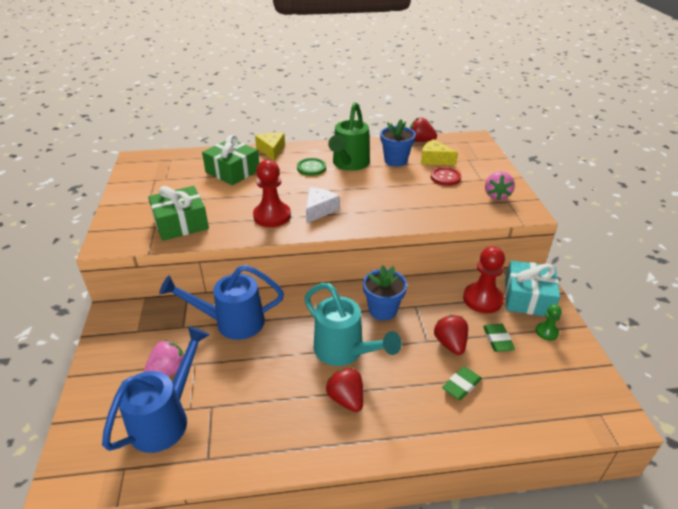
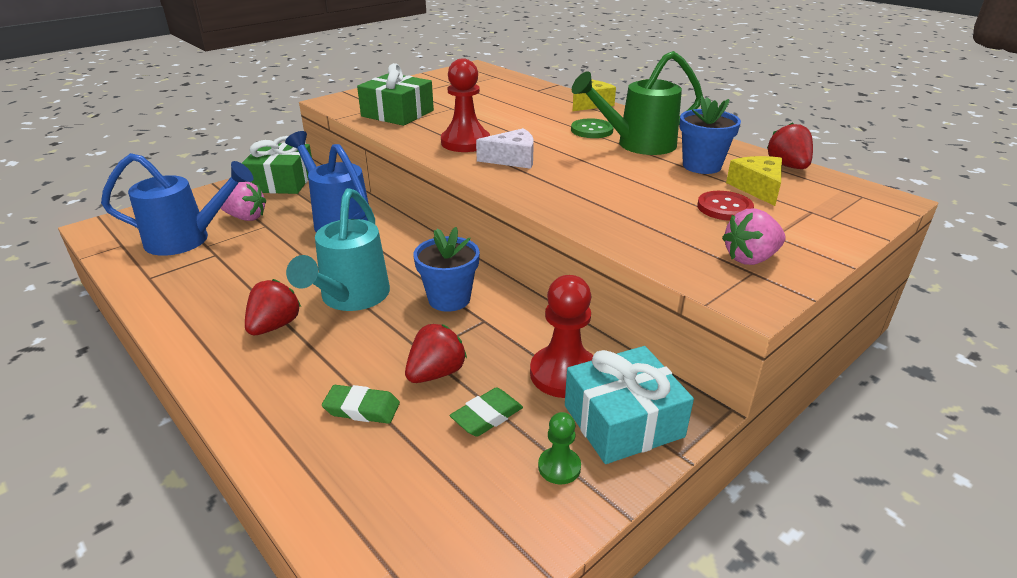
camera: 55 degrees right, 5 degrees down
green gift [202,135,259,185] -> green gift moved to [242,136,312,194]

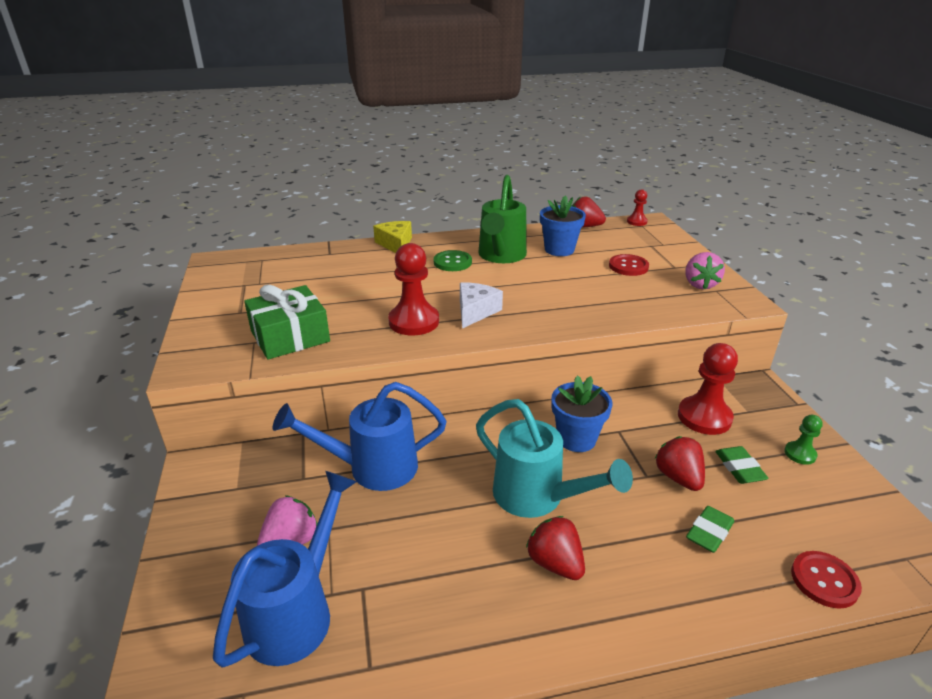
camera: 60 degrees left, 0 degrees up
green gift [242,136,312,194] -> none
turquoise gift [565,346,694,464] -> none
yellow cheese [726,156,782,206] -> none
none -> red pawn [627,189,648,226]
none -> red button [791,551,862,609]

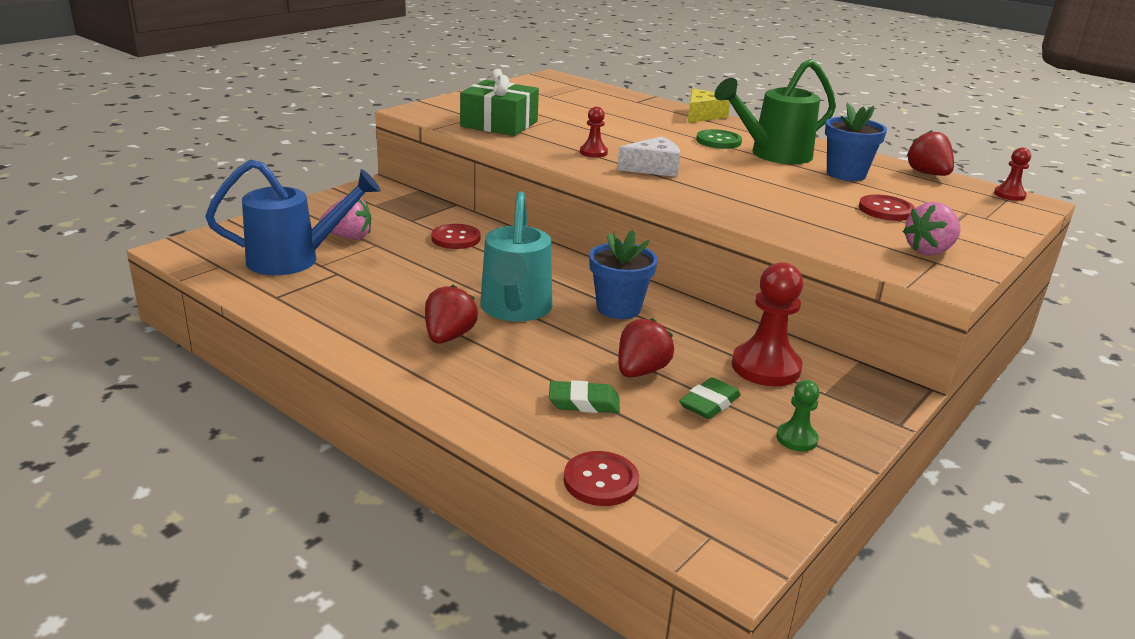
camera: 50 degrees right, 5 degrees down
blue watering can [273,382,447,491] -> red button [431,224,480,249]
red pawn [388,243,439,336] -> red pawn [580,106,608,158], size x0.53

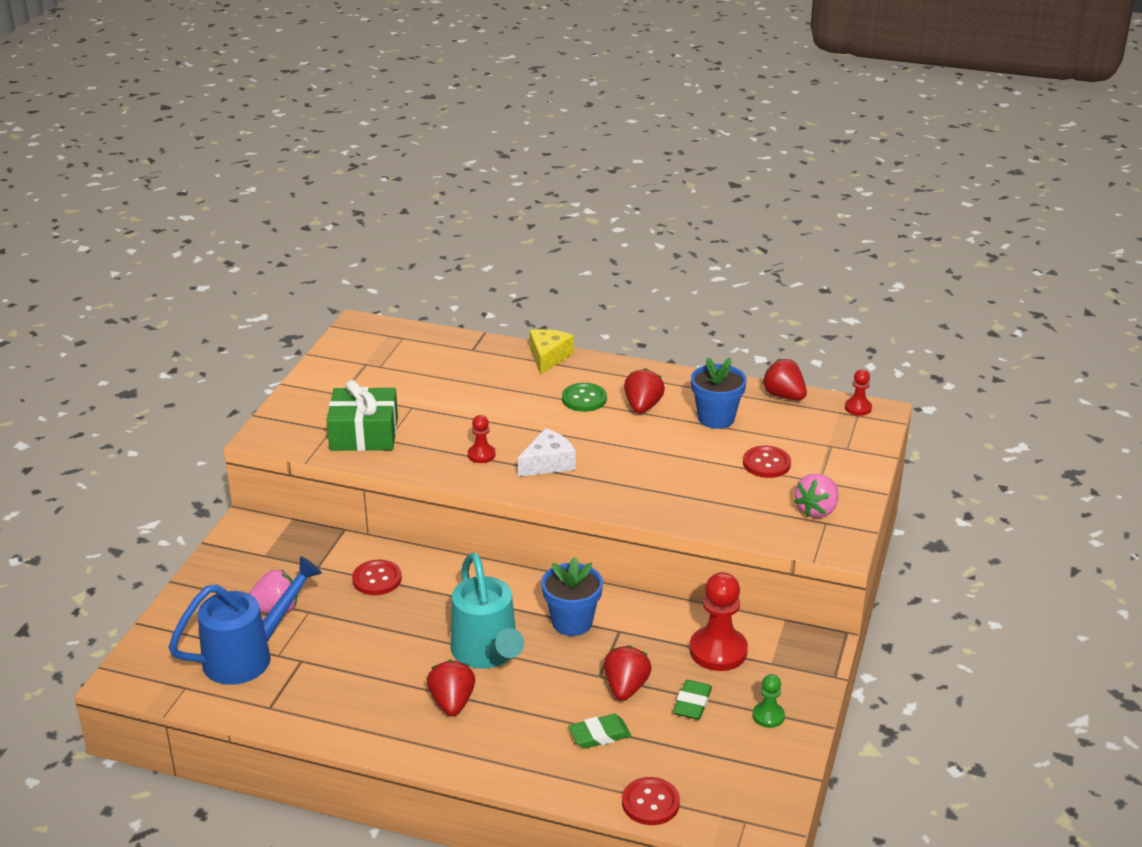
camera: 20 degrees left, 5 degrees up
green watering can [714,59,836,164] -> red strawberry [624,368,665,414]

